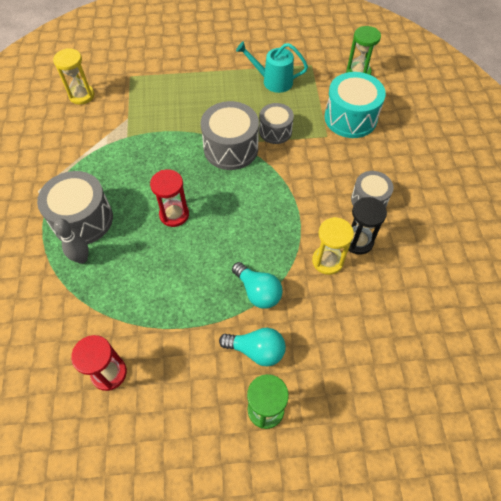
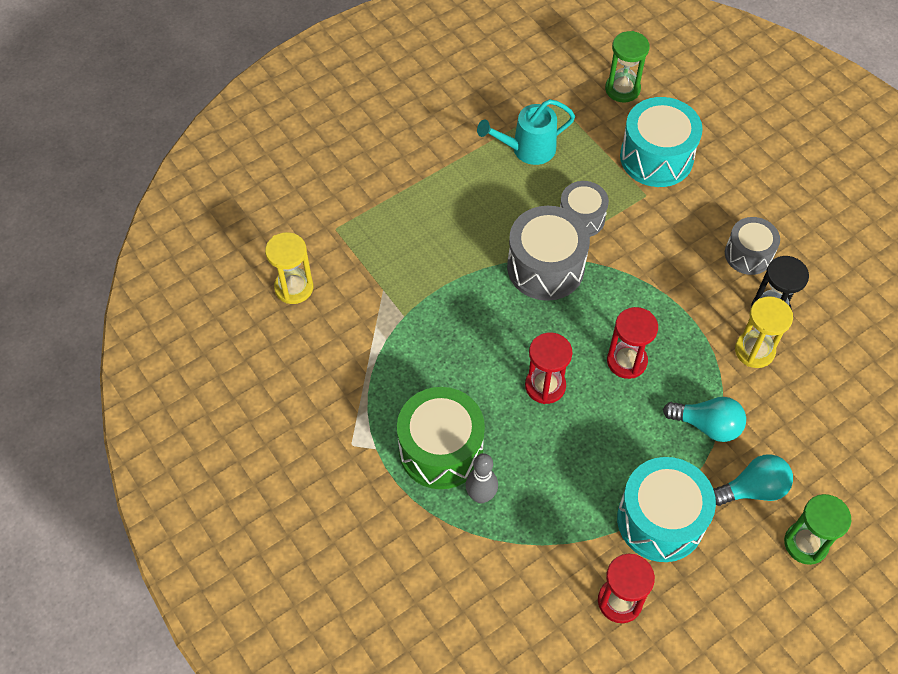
camera: 30 degrees left, 0 degrees up
grey drum [37,171,113,244] -> green drum [397,387,485,489]
none -> red hourglass [607,307,658,379]
none -> turquoise drum [617,457,716,562]

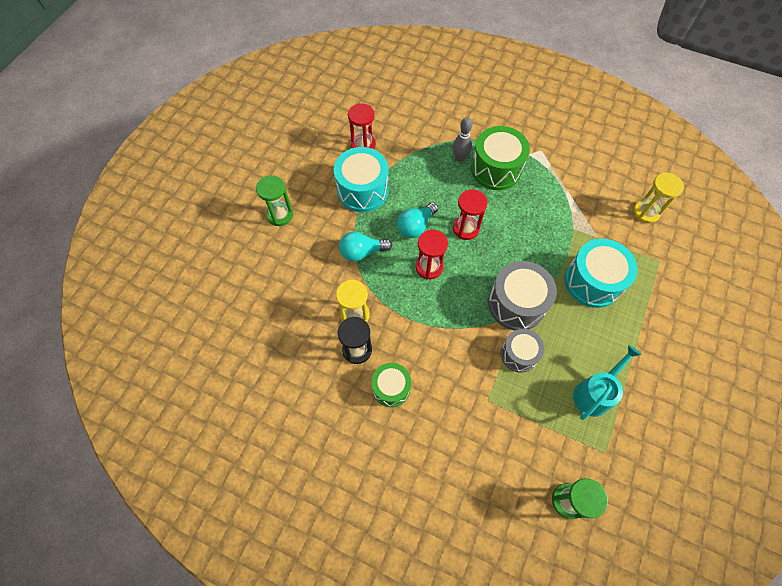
camera: 150 degrees right, 5 degrees up
turquoise drum [620,97,703,187] -> turquoise drum moved to [565,239,638,308]
turquoise light bulb [713,454,793,506] -> turquoise light bulb moved to [397,202,438,238]
grey drum [725,217,780,275] -> green drum [372,363,411,407]

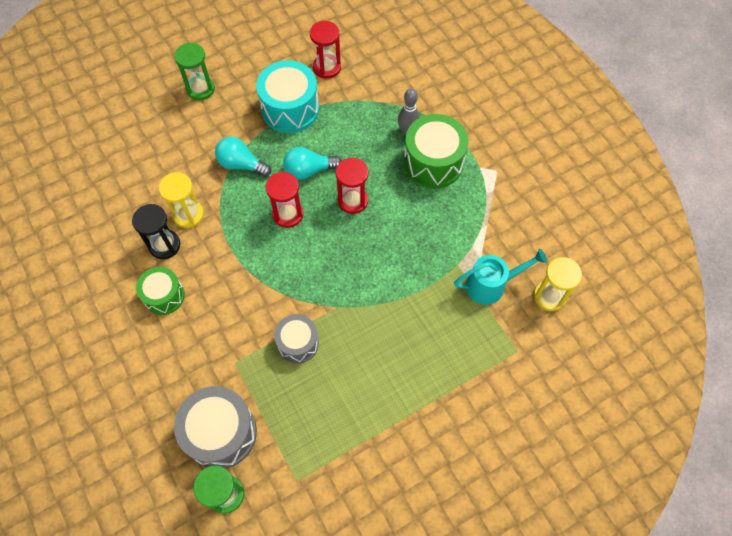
camera: 35 degrees right, 0 degrees up
grey drum [488,261,557,330] -> grey drum moved to [174,386,257,469]
turquoise drum [565,239,638,308] -> none
turquoise watering can [573,345,642,420] -> turquoise watering can moved to [454,249,547,305]

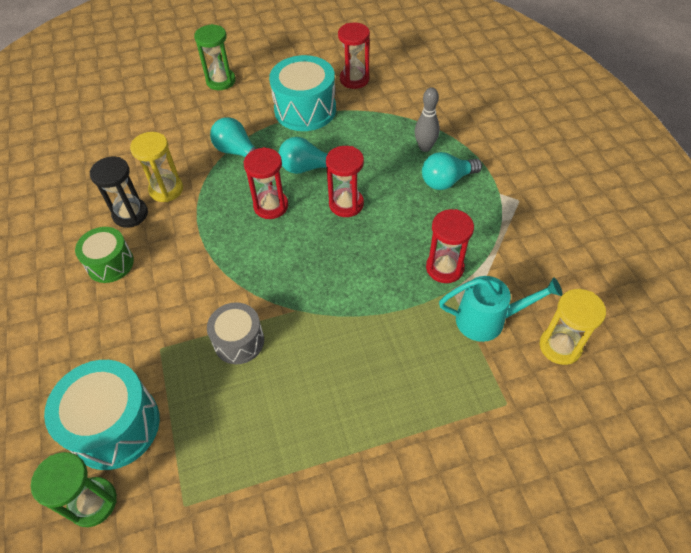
camera: 15 degrees right, 10 degrees down
grey drum [174,386,257,469] -> turquoise drum [44,360,160,470]
green drum [404,114,469,189] -> turquoise light bulb [422,152,482,190]
none -> red hourglass [426,209,474,283]

